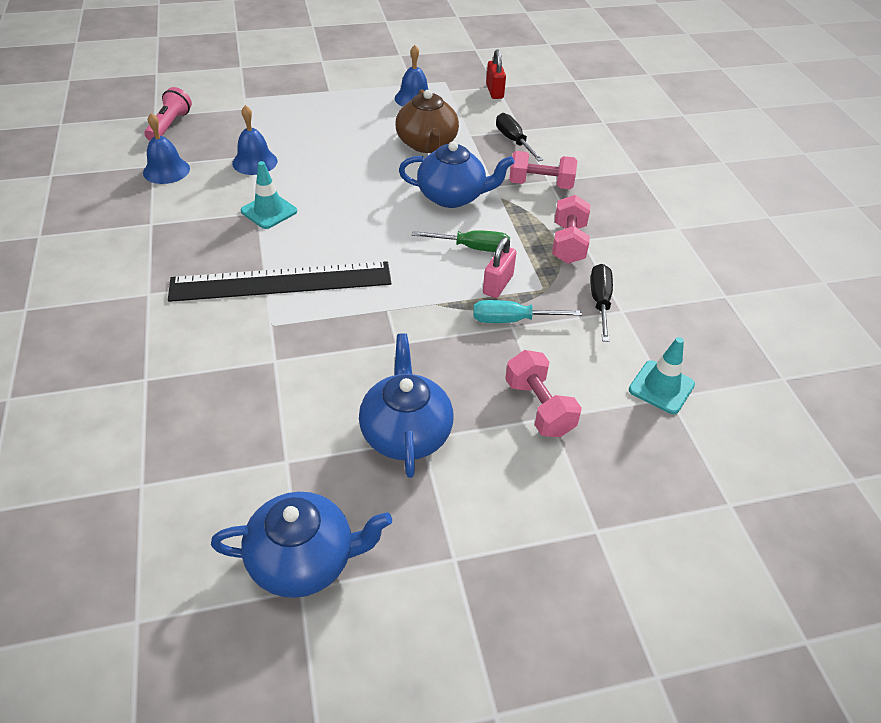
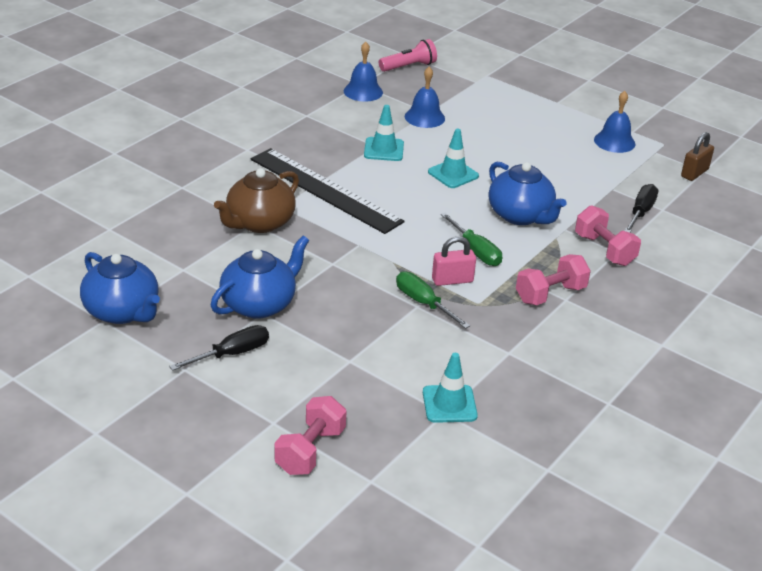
camera: 50 degrees right, 10 degrees down
brown teapot [396,89,459,153] -> brown teapot moved to [214,168,299,233]
turquoise screwdriver [473,300,582,323] -> green screwdriver [396,271,470,329]
red padlock [486,49,506,99] -> brown padlock [681,132,714,181]
pink dumbbell [505,350,582,437] -> pink dumbbell moved to [275,396,347,475]
black screwdriver [590,264,613,342] -> black screwdriver moved to [169,325,269,371]
none -> turquoise traffic cone [428,129,479,188]

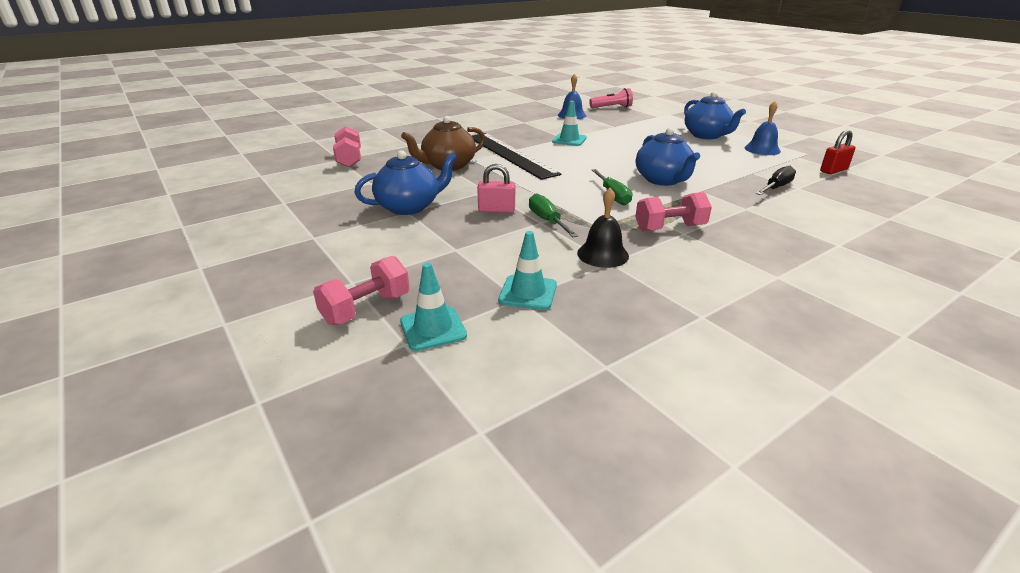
camera: 20 degrees right, 5 degrees down
blue teapot [80,252,160,324] -> blue teapot moved to [684,91,746,139]
black screwdriver [169,325,269,371] -> none
blue bell [405,67,445,128] -> none
turquoise traffic cone [428,129,479,188] -> turquoise traffic cone moved to [400,263,467,351]
pink padlock [432,236,476,286] -> pink padlock moved to [477,164,515,213]
pink dumbbell [575,205,641,266] -> pink dumbbell moved to [333,126,361,167]
brown padlock [681,132,714,181] -> red padlock [820,130,856,174]
none -> black bell [577,188,629,268]

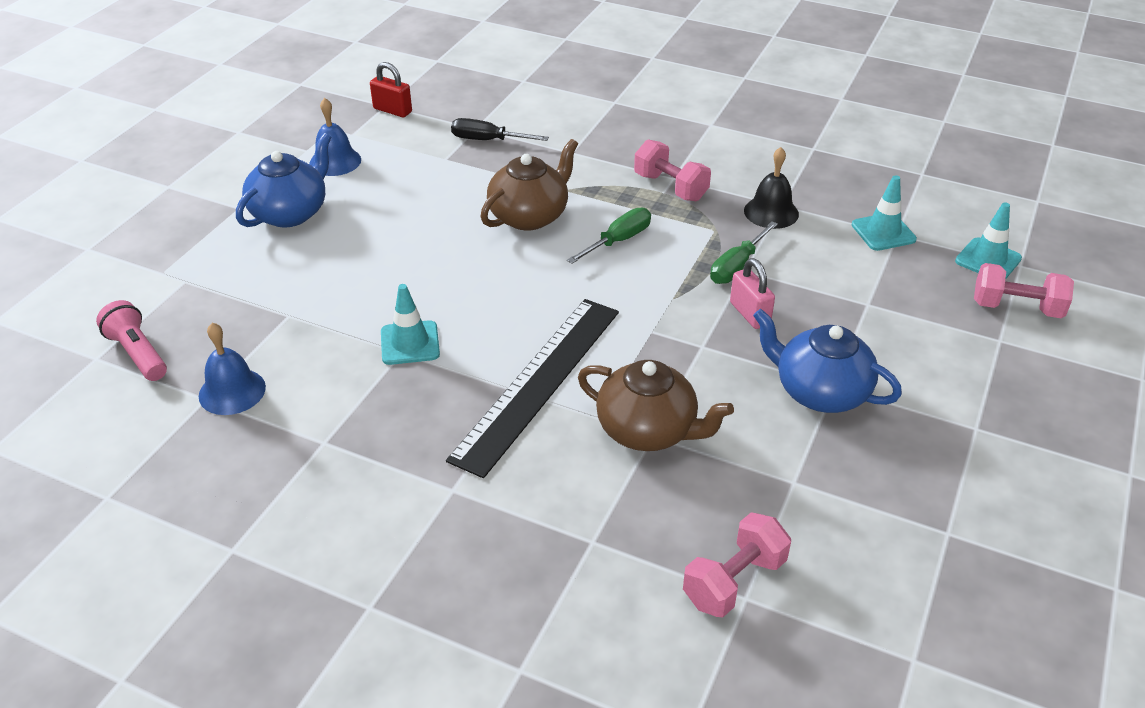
camera: 120 degrees left, 10 degrees up
blue teapot [636,127,700,186] -> brown teapot [480,139,578,231]

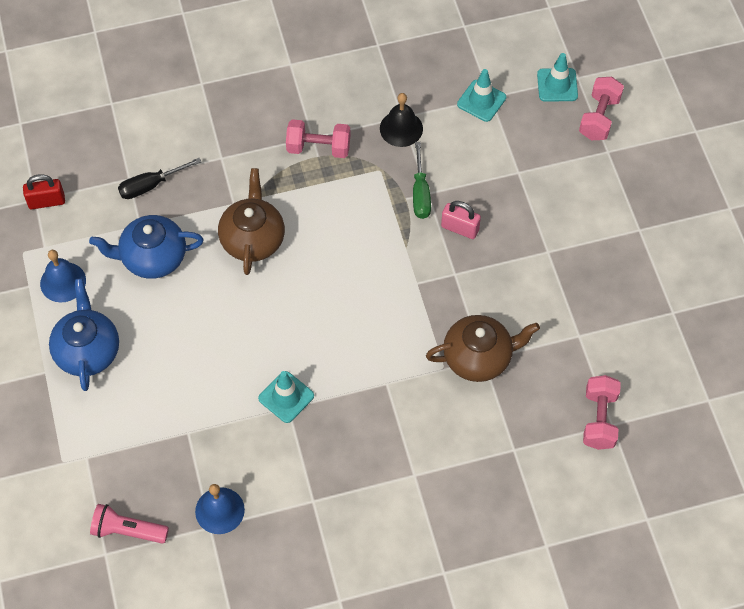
camera: 40 degrees left, 20 degrees up
black ruler [446,299,619,478] -> none
green screwdriver [567,207,651,264] -> none
blue teapot [753,309,902,413] -> blue teapot moved to [89,215,204,279]
pink dumbbell [974,263,1074,318] -> pink dumbbell turned 45 degrees counterclockwise [579,77,624,140]

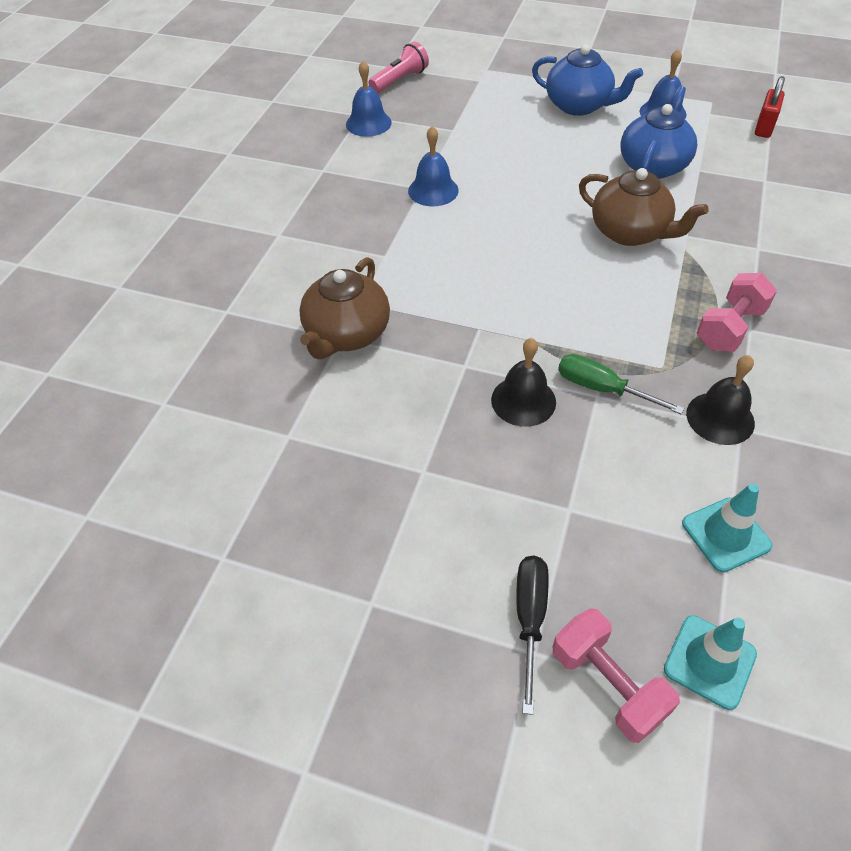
camera: 125 degrees right, 10 degrees down
black screwdriver [118,158,201,199] -> black screwdriver moved to [516,556,549,715]
turquoise traffic cone [258,371,314,423] -> blue bell [408,126,459,206]
pink padlock [441,201,481,239] -> black bell [491,338,556,427]
pink dumbbell [583,375,621,450] -> none

